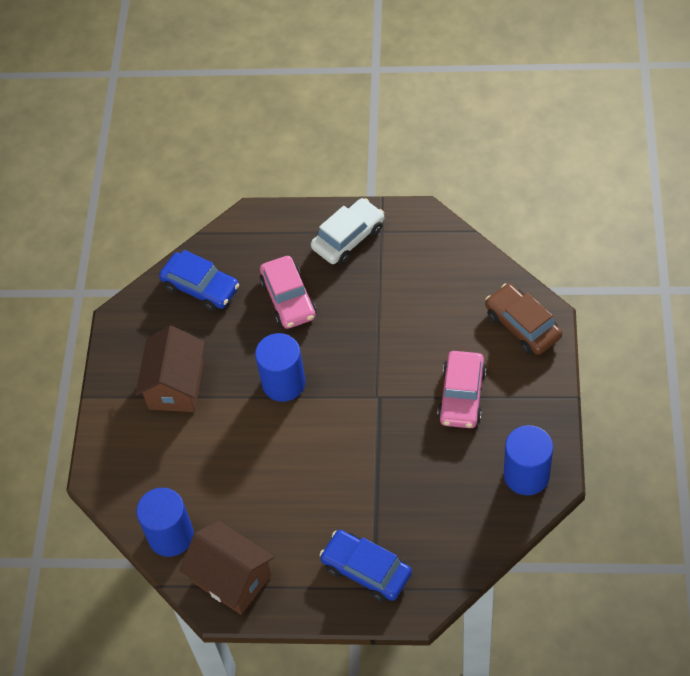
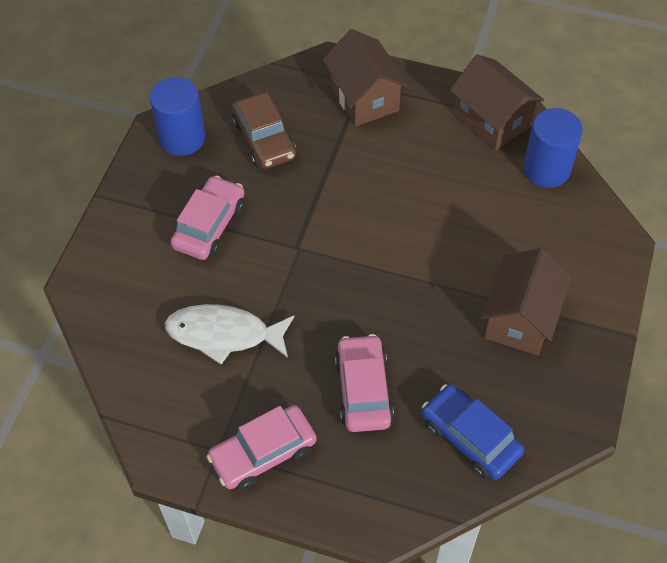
camera: 170 degrees left, 0 degrees up
blue cylinder [255,333,306,402] -> none
white car [311,198,384,264] -> pink car [207,405,317,491]
blue car [319,530,412,602] -> brown house [323,29,408,127]
brown car [485,284,562,355] -> brown car moved to [232,92,296,169]
none -> white fish [165,304,294,365]

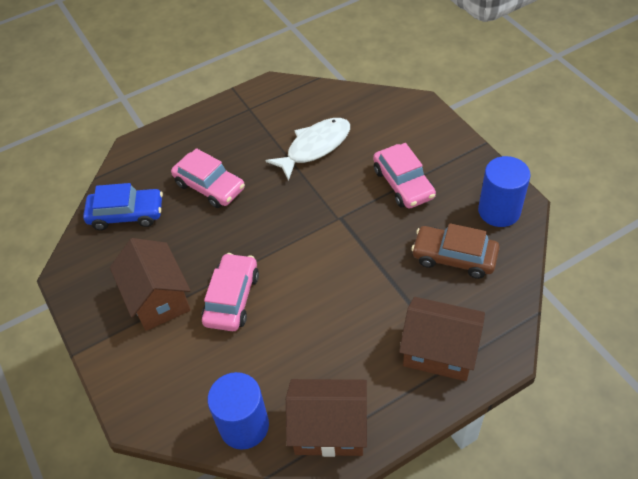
camera: 135 degrees right, 5 degrees down
pink car [207,405,317,491] -> pink car moved to [202,253,259,331]

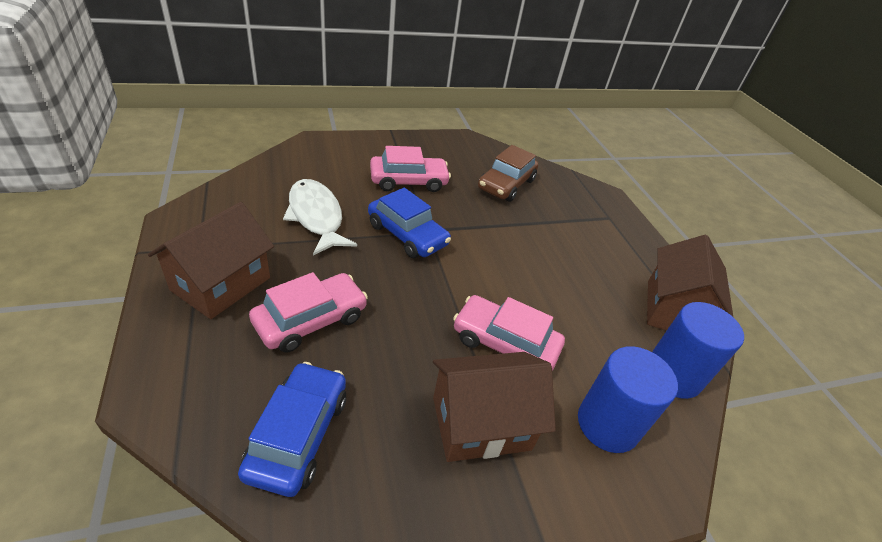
camera: 85 degrees left, 10 degrees down
brown house [399,297,485,381] -> brown house moved to [148,202,274,319]
blue cylinder [478,156,531,227] -> blue cylinder moved to [578,346,678,453]
none -> blue car [368,188,451,258]

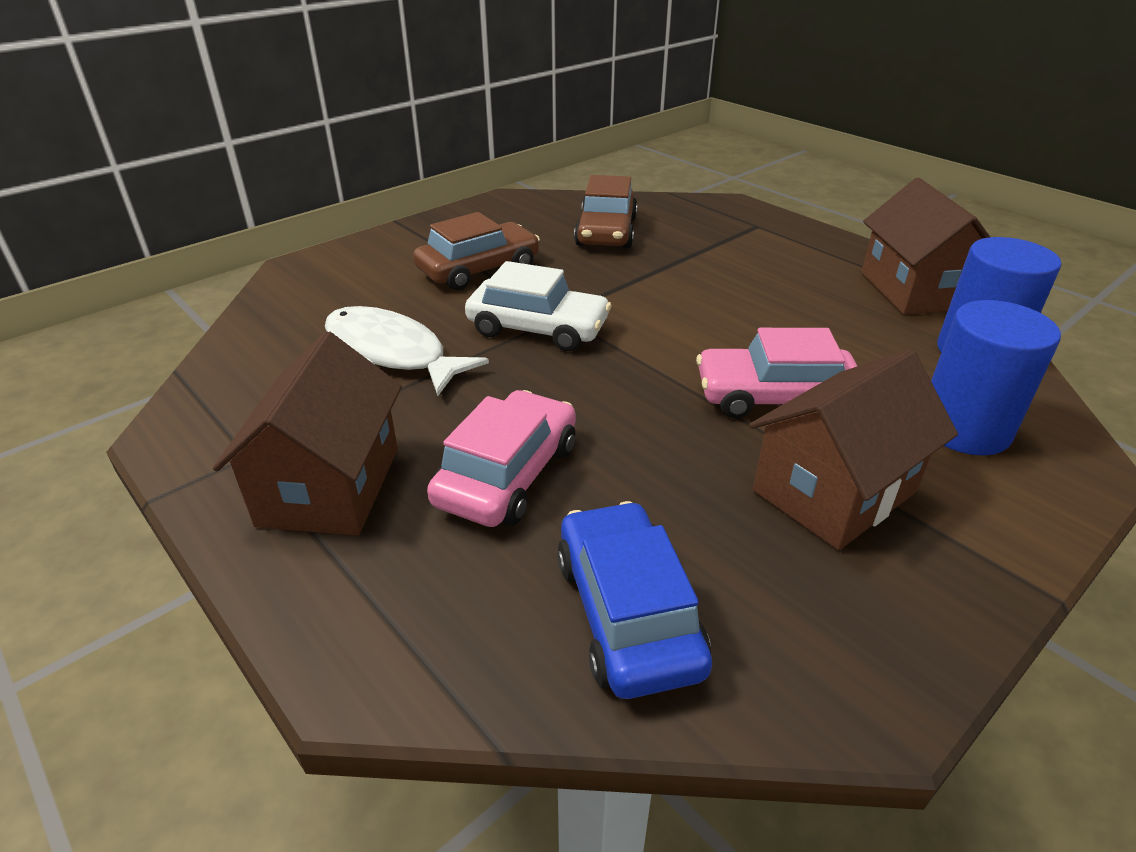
camera: 20 degrees left, 5 degrees down
blue car [368,188,451,258] -> white car [465,261,612,351]
pink car [370,146,451,192] -> brown car [413,212,540,290]

